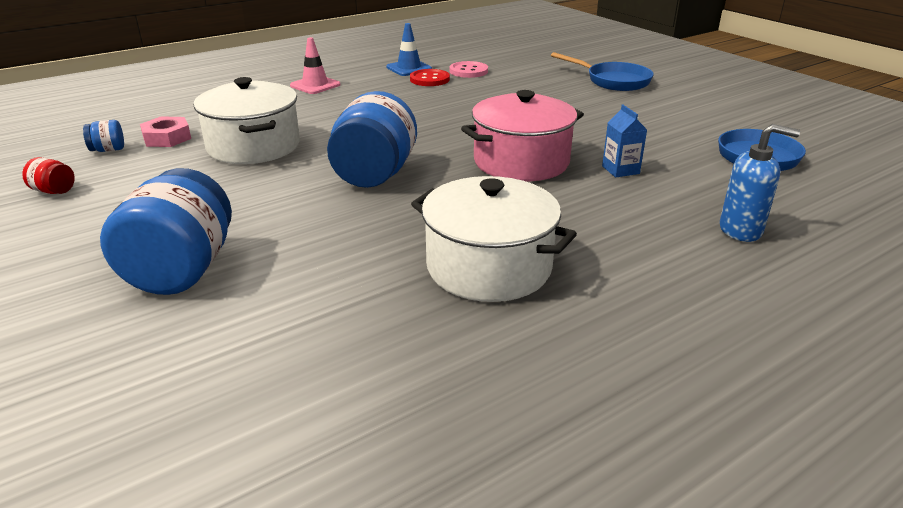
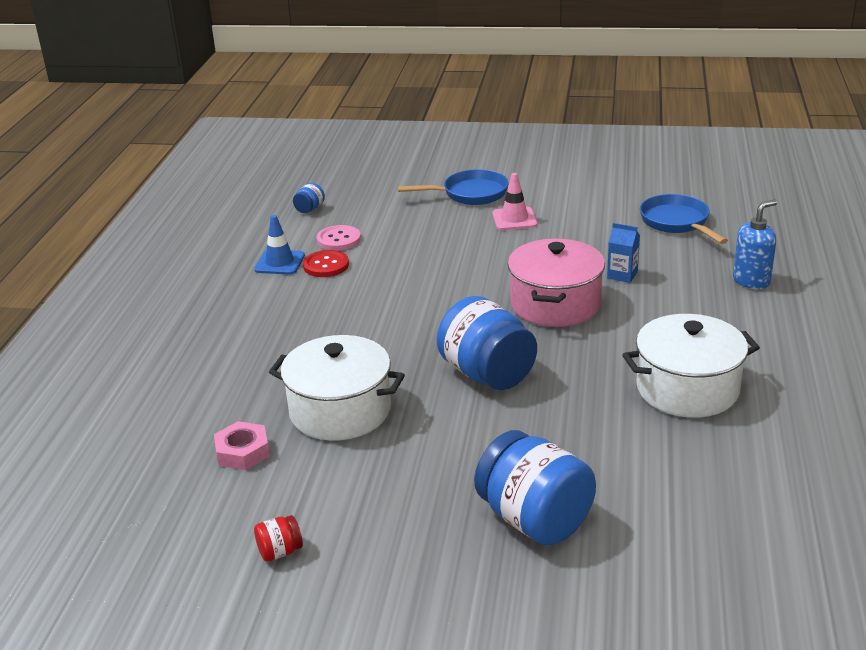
camera: 45 degrees left, 0 degrees up
blue jar [83,120,124,152] -> blue jar moved to [293,183,325,213]
pink traffic cone [290,37,340,94] -> pink traffic cone moved to [492,173,537,230]

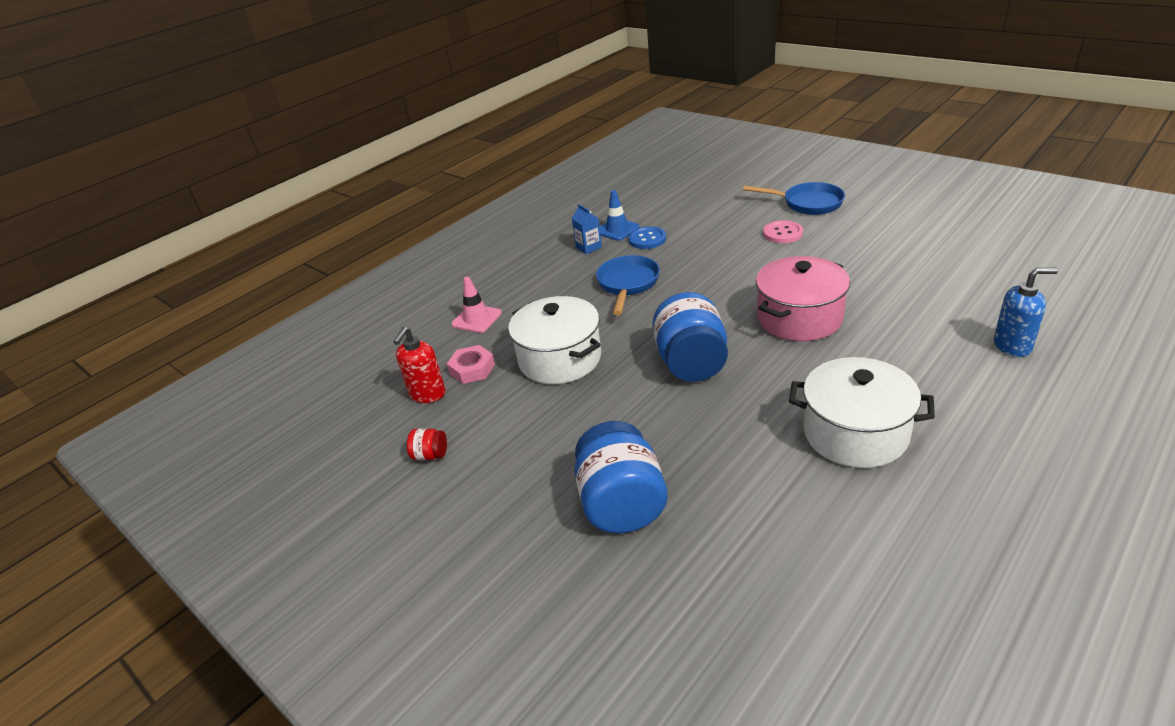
camera: 35 degrees right, 5 degrees up
blue jar [293,183,325,213] -> none
red button [303,250,349,277] -> blue button [628,226,666,249]
pink button [317,225,361,251] -> pink button moved to [763,220,803,243]
pink traffic cone [492,173,537,230] -> pink traffic cone moved to [451,277,502,333]
blue carton [607,223,640,283] -> blue carton moved to [572,204,602,254]
blue pan [640,194,728,244] -> blue pan moved to [596,255,660,315]
none -> red soap dispenser [393,327,446,403]

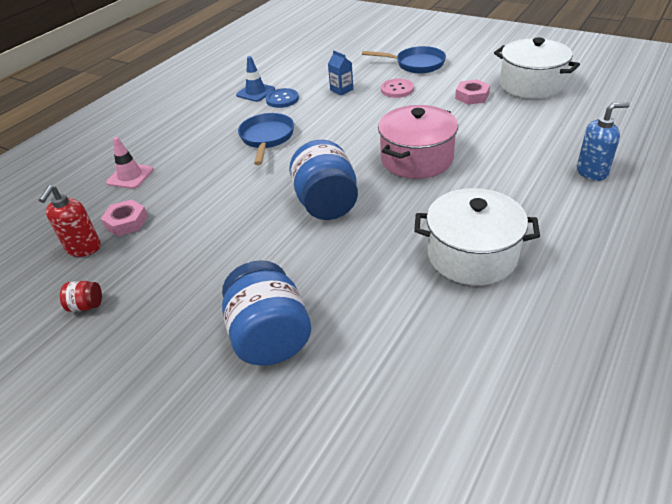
camera: 10 degrees left, 5 degrees up
white pot [508,296,601,384] -> white pot moved to [494,38,580,99]
blue carton [572,204,602,254] -> blue carton moved to [328,50,353,95]
none -> pink nut [455,79,490,105]

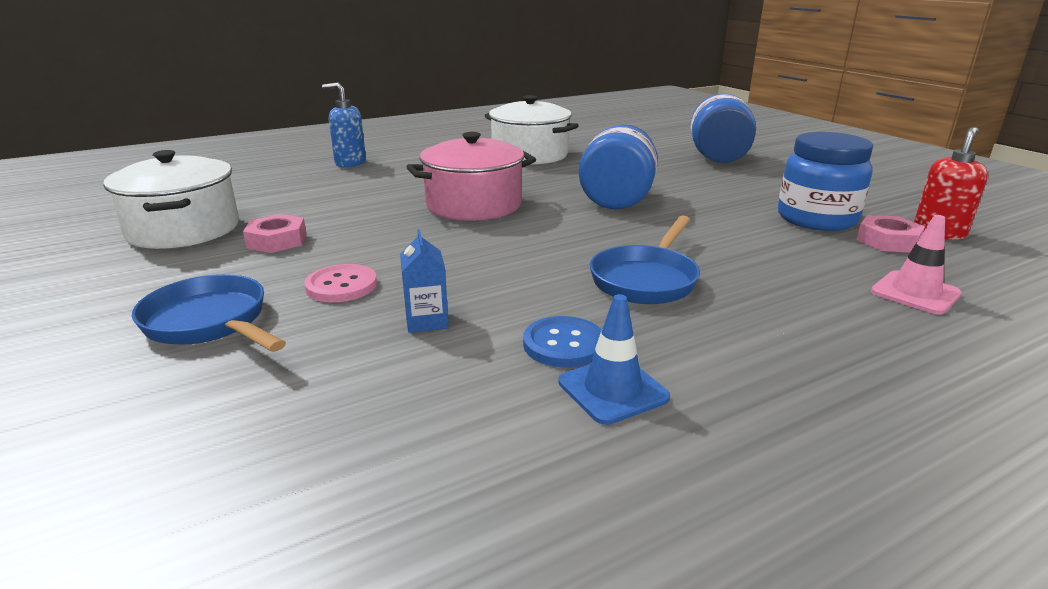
camera: 155 degrees left, 15 degrees down
red jar [60,281,102,312] -> none
none -> blue jar [778,132,873,231]

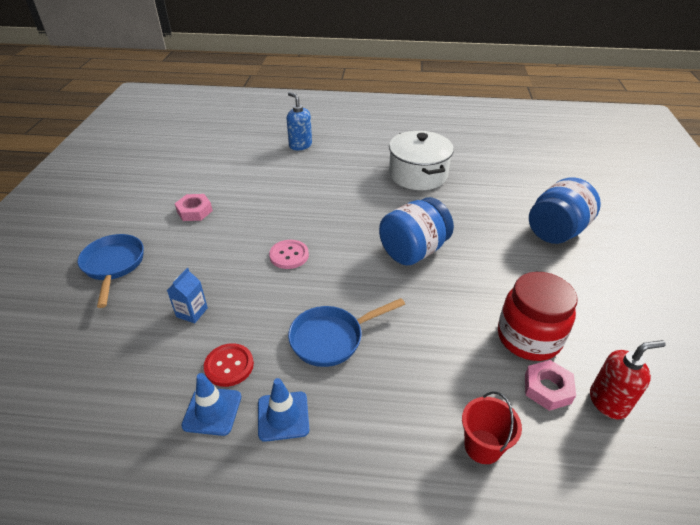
camera: 35 degrees right, 15 degrees up
white pot [103,150,239,249] -> none
pink button [304,264,377,302] -> pink button moved to [269,240,309,269]
pink pot [407,132,536,221] -> none
blue button [523,316,602,368] -> red button [204,343,254,387]
blue jar [778,132,873,231] -> red jar [498,272,577,361]
pink traffic cone [871,215,962,314] -> red bucket [462,391,522,464]
none -> blue traffic cone [258,378,309,442]

